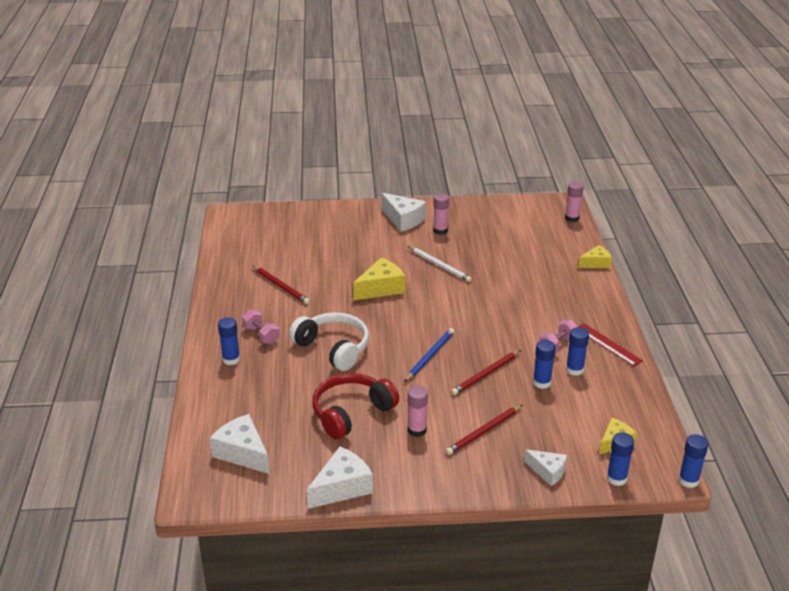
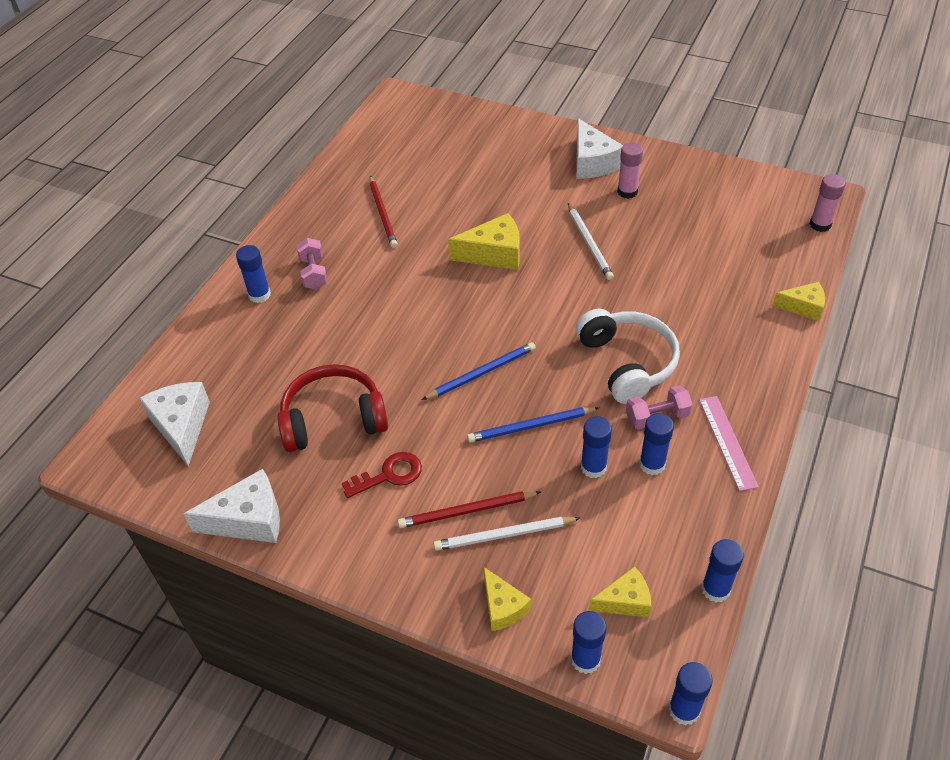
camera: 30 degrees right, 15 degrees up
white headphones [289,312,369,371] -> white headphones moved to [576,309,680,404]
pink glue stick [408,386,428,437] -> red key [342,452,422,498]
red pencil [451,350,521,395] -> blue pencil [467,407,600,443]
white cheese [524,450,567,486] -> yellow cheese [484,567,531,631]
red ruler [578,323,643,366] -> pink ruler [699,396,759,491]
none -> white pencil [433,517,580,551]
none -> blue glue stick [701,539,744,602]

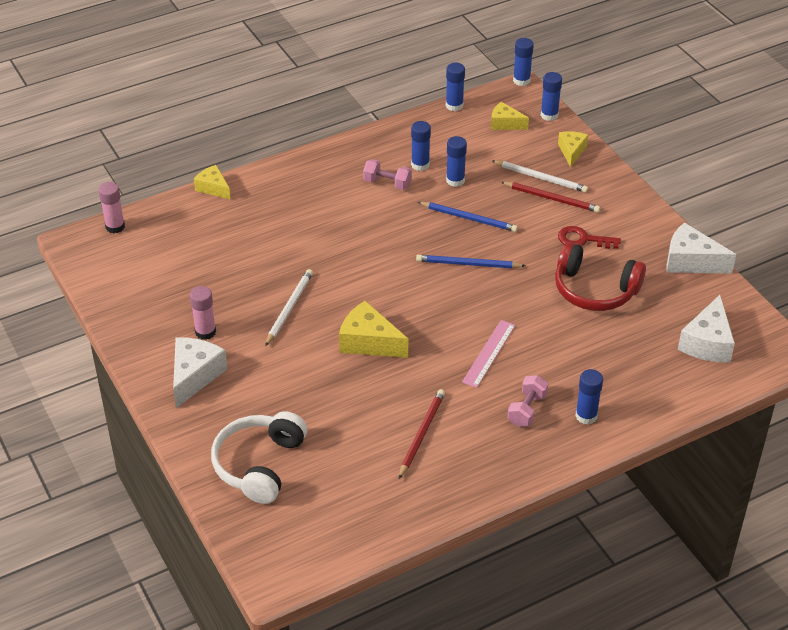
camera: 145 degrees left, 5 degrees down
white headphones [576,309,680,404] -> white headphones moved to [211,411,307,504]
pink ruler [699,396,759,491] -> pink ruler moved to [462,320,515,388]

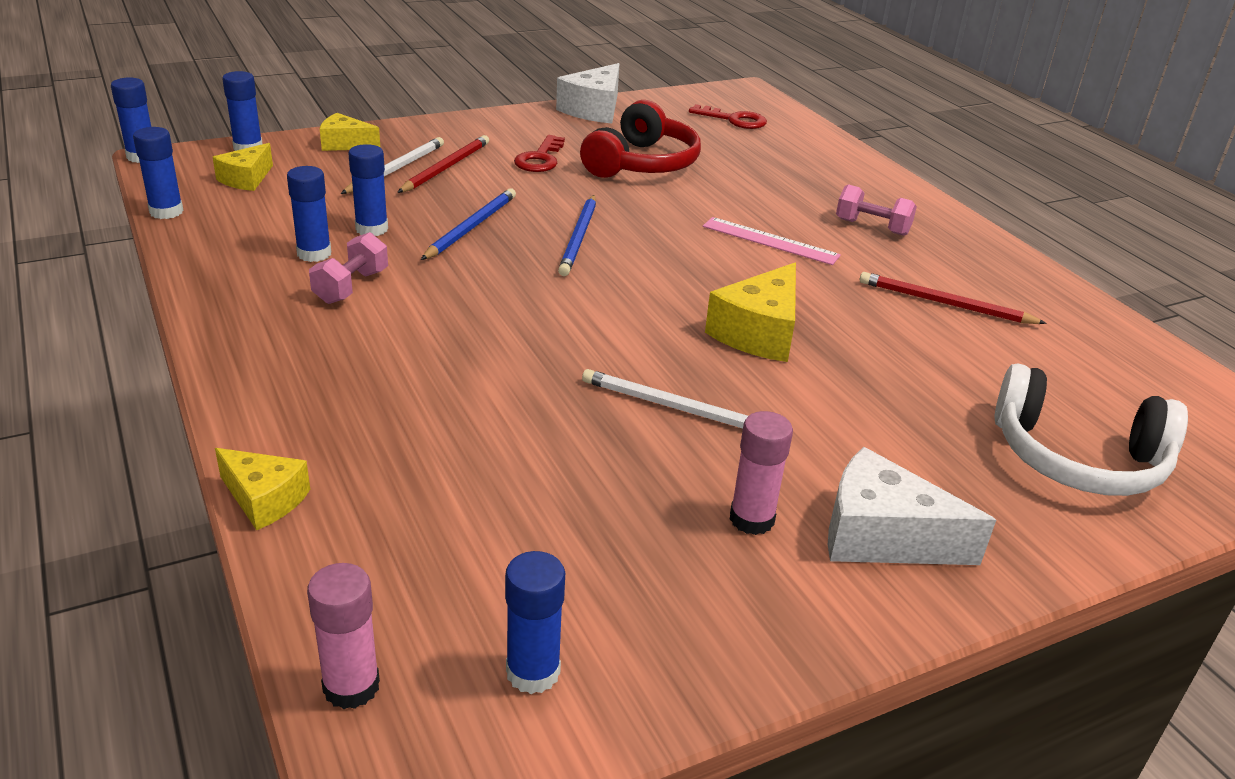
camera: 90 degrees left, 10 degrees down
yellow cheese [194,165,231,200] -> yellow cheese turned 105 degrees counterclockwise [215,448,310,530]
blue glue stick [575,369,603,424] -> blue glue stick moved to [505,551,565,694]
white cheese [678,295,735,362] -> red key [689,104,767,129]

